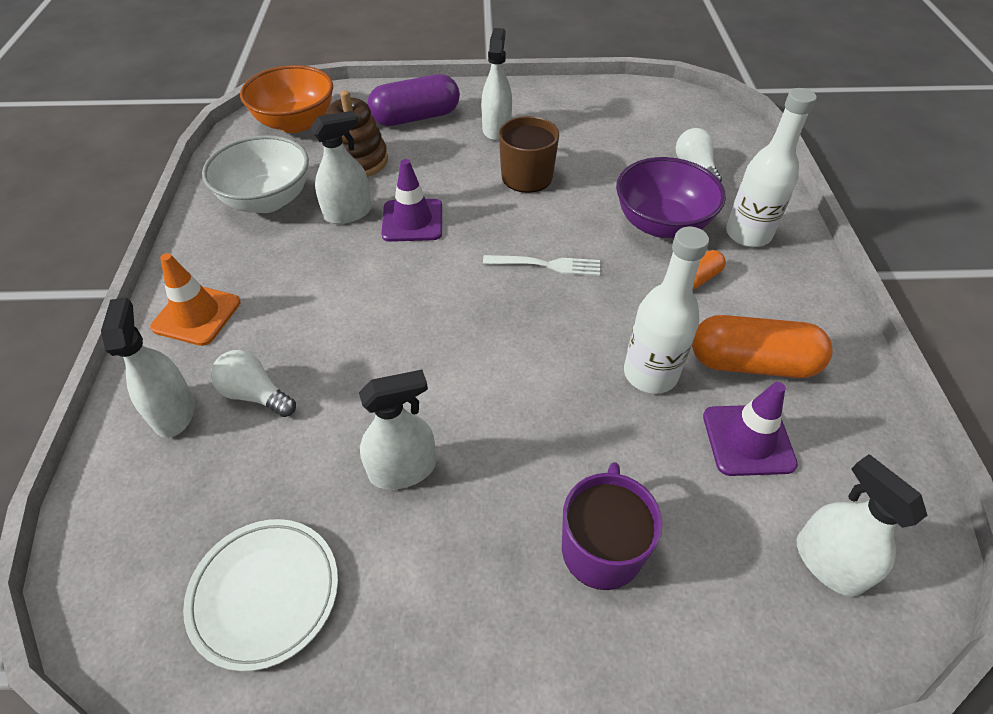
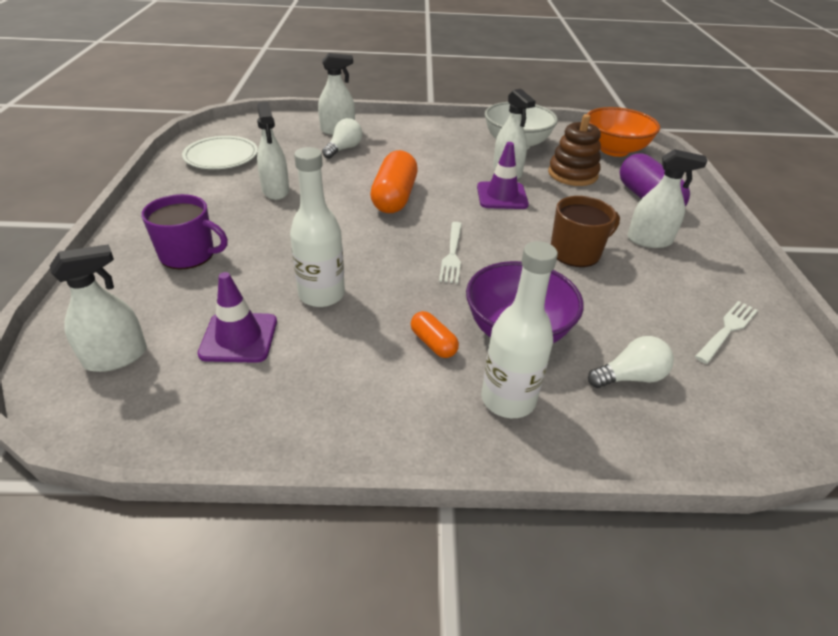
camera: 90 degrees right, 10 degrees down
orange traffic cone [150,253,240,346] -> none
orange capsule [692,315,833,378] -> orange capsule moved to [370,150,418,213]
none -> white fork [695,301,758,364]

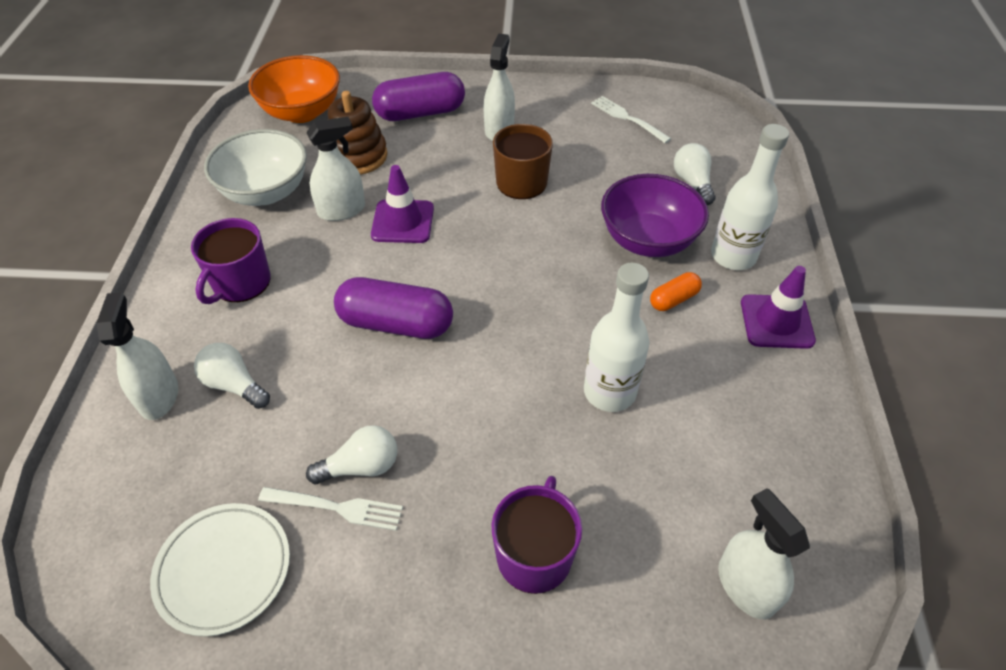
camera: 85 degrees left, 10 degrees up
purple traffic cone [198,272,277,363] -> purple traffic cone moved to [741,266,816,349]
white spray bottle [257,102,289,200] -> white light bulb [306,425,397,484]
orange capsule [370,150,418,213] -> purple capsule [334,277,453,339]
white fork [439,222,462,284] -> white fork moved to [258,487,403,531]
none -> purple mug [191,218,271,304]

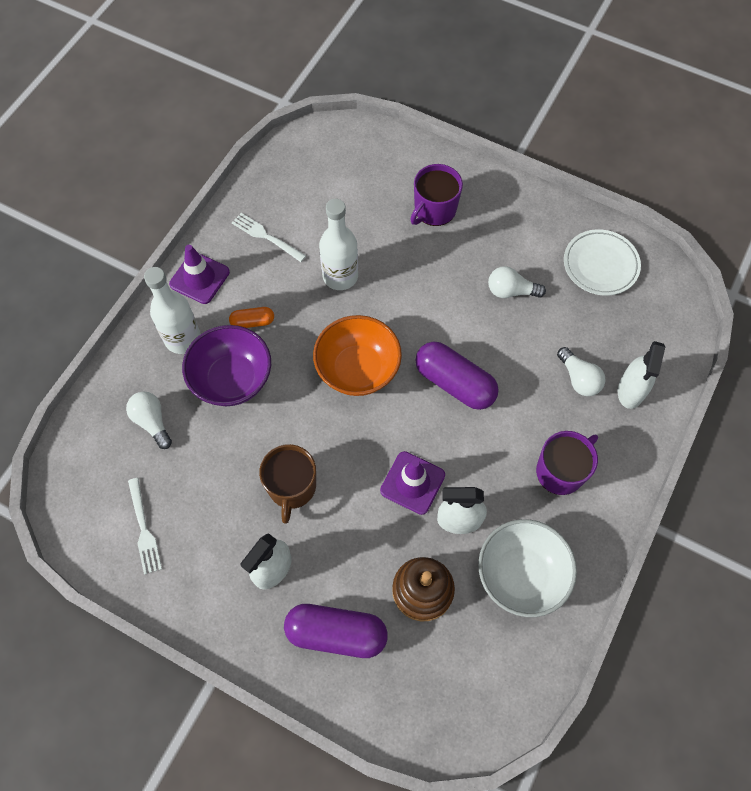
camera: 155 degrees left, 15 degrees up
orange bowl [248,55,340,123] -> orange bowl moved to [313,315,402,396]
white fork [258,487,403,531] -> white fork moved to [232,213,306,262]
white light bulb [674,143,716,205] -> white light bulb turned 135 degrees clockwise [126,391,172,449]
white spray bottle [718,488,810,619] -> none

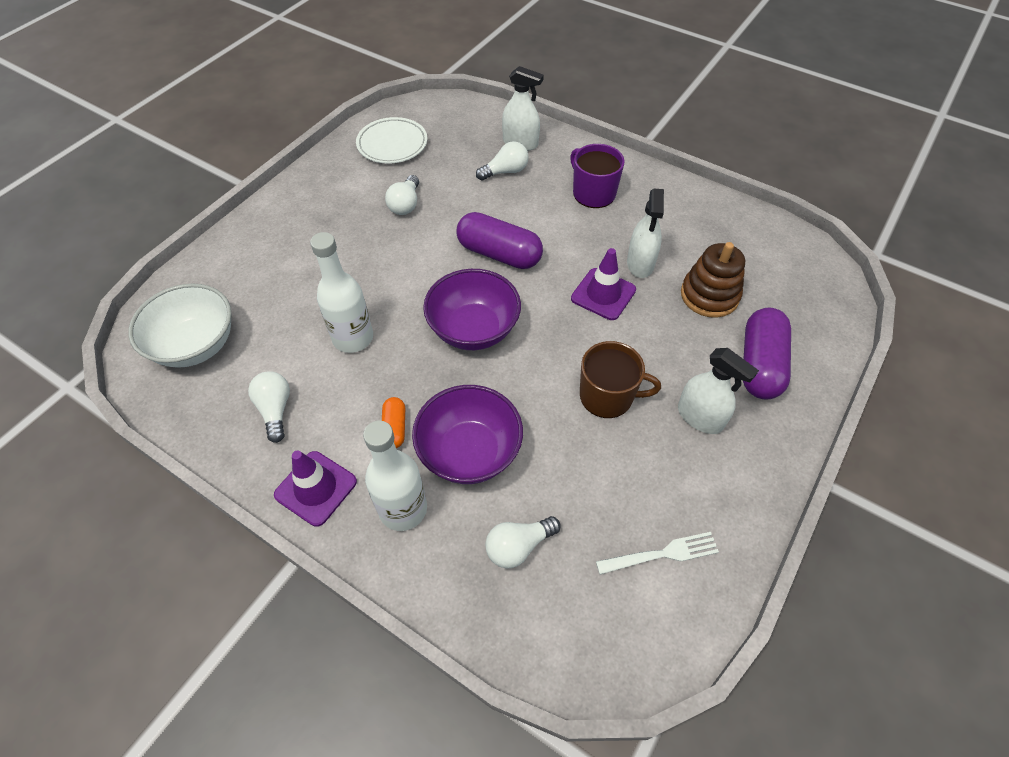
camera: 85 degrees left, 10 degrees down
white fork [232,213,306,262] -> white light bulb [248,371,290,443]
orange bowl [313,315,402,396] -> purple bowl [423,269,521,350]
purple mug [410,164,463,226] -> none
purple capsule [415,341,499,410] -> purple capsule turned 75 degrees clockwise [456,212,543,269]
white bowl [478,519,577,617] -> white bowl moved to [128,284,232,368]

